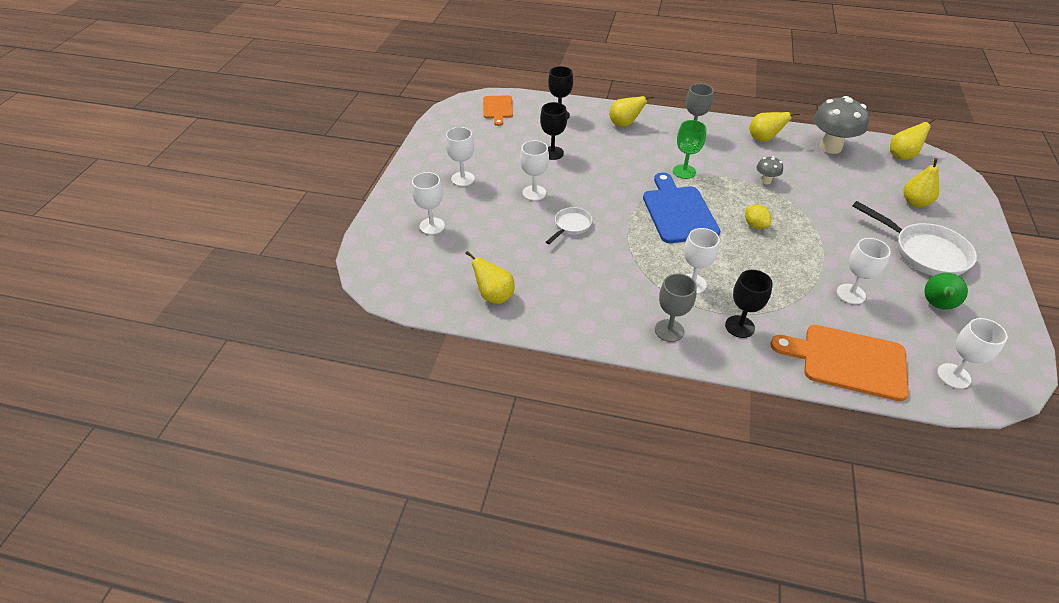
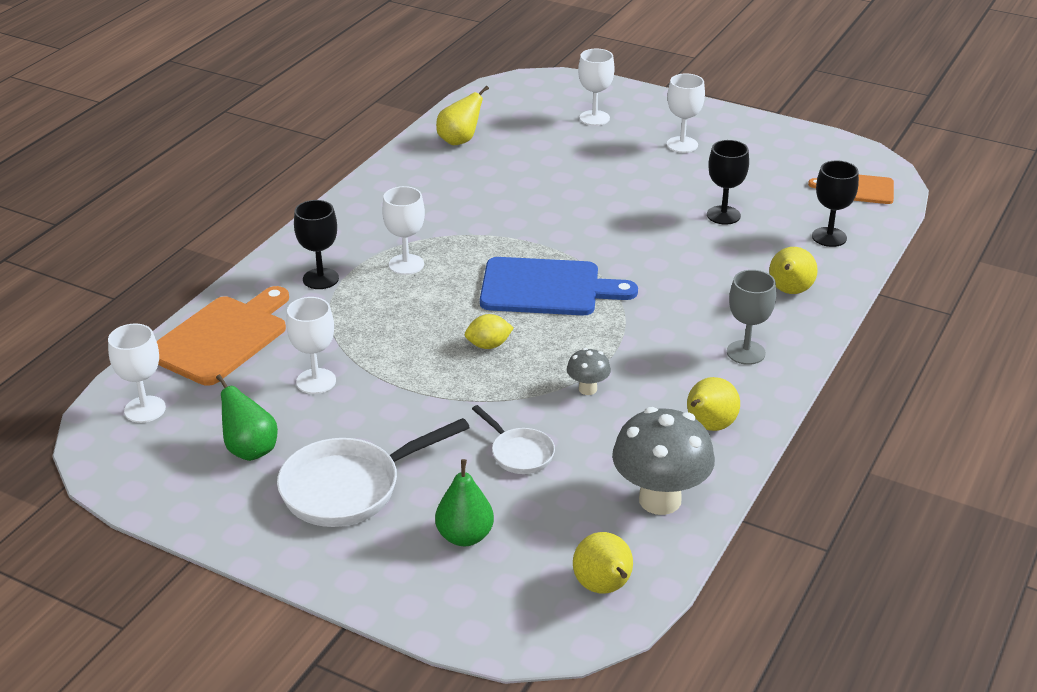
camera: 105 degrees right, 10 degrees down
white goblet [520,140,549,201] -> none
white pan [546,207,592,244] -> white pan moved to [472,405,555,474]
grey goblet [655,273,697,342] -> none
green goblet [673,120,706,179] -> none
yellow pear [903,158,939,207] -> green pear [435,459,494,546]

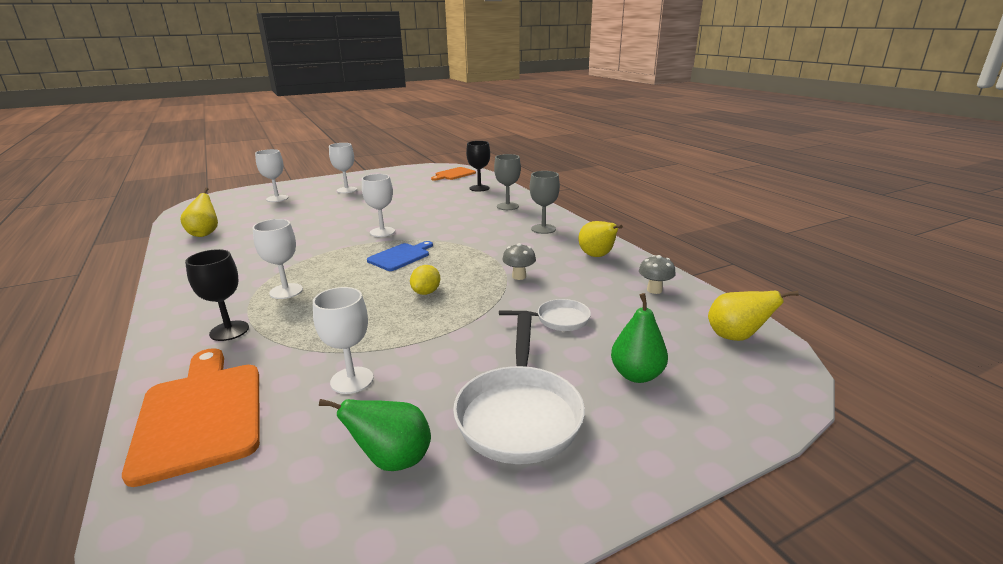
camera: 55 degrees left, 10 degrees down
white goblet [108,324,166,423] -> white goblet moved to [362,174,395,237]
blue cutting board [480,257,638,315] -> blue cutting board [367,241,433,271], size x0.60
grey mushroom [612,407,715,515] -> grey mushroom [639,255,676,294], size x0.48
black goblet [707,140,749,225] -> none
yellow pear [769,247,818,294] -> grey goblet [494,154,521,210]

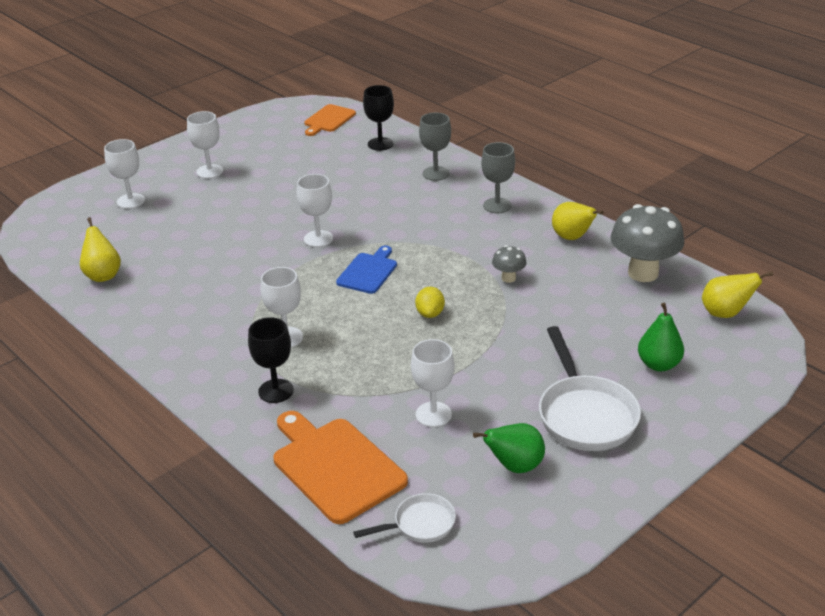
camera: 15 degrees left, 10 degrees up
white pan [499,299,591,331] -> white pan moved to [353,493,456,543]
grey mushroom [639,255,676,294] -> grey mushroom [611,204,684,282], size x2.08

